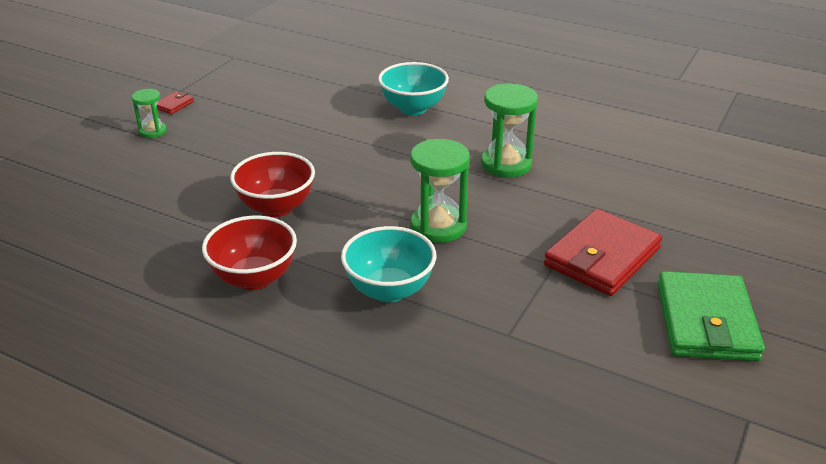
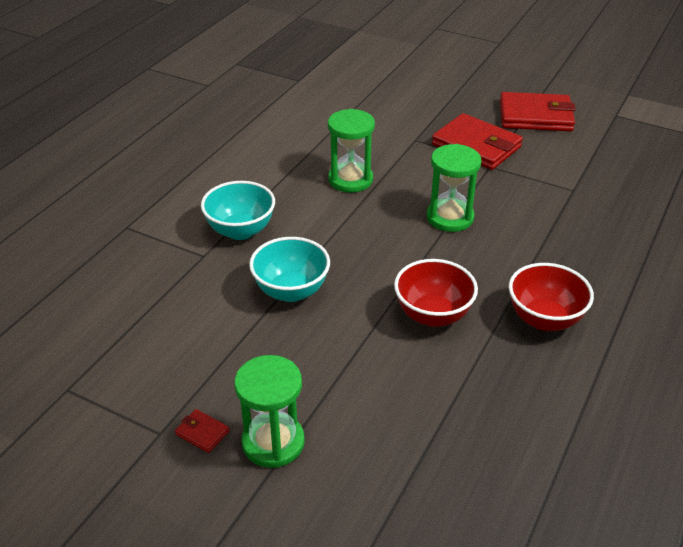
camera: 90 degrees left, 5 degrees up
green hourglass [132,89,167,138] -> green hourglass [235,355,305,468], size x1.78
turquoise bowl [341,226,436,302] -> turquoise bowl moved to [249,237,330,302]
green wallet [658,271,765,361] -> red wallet [500,92,576,131]

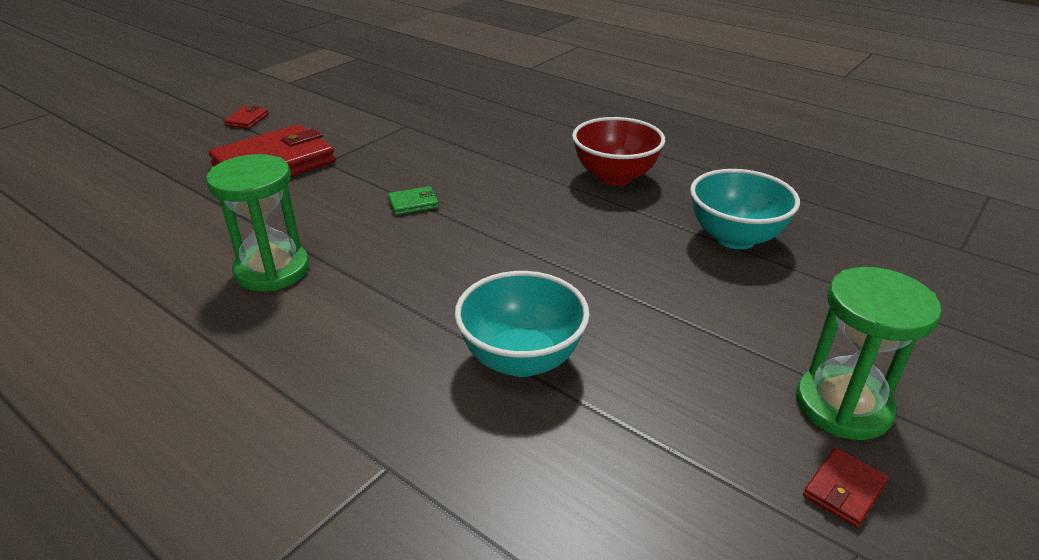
camera: 80 degrees left, 5 degrees down
turquoise bowl [201,181,275,240] -> turquoise bowl moved to [690,169,800,249]
red bowl [394,259,478,327] -> none
green hourglass [426,144,482,232] -> green wallet [388,186,439,215]
red wallet [500,92,576,131] -> red wallet [224,106,269,129], size x0.41

